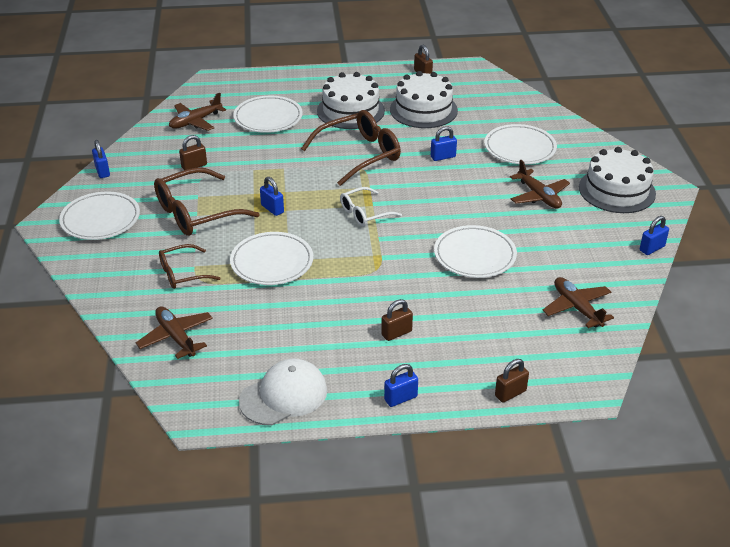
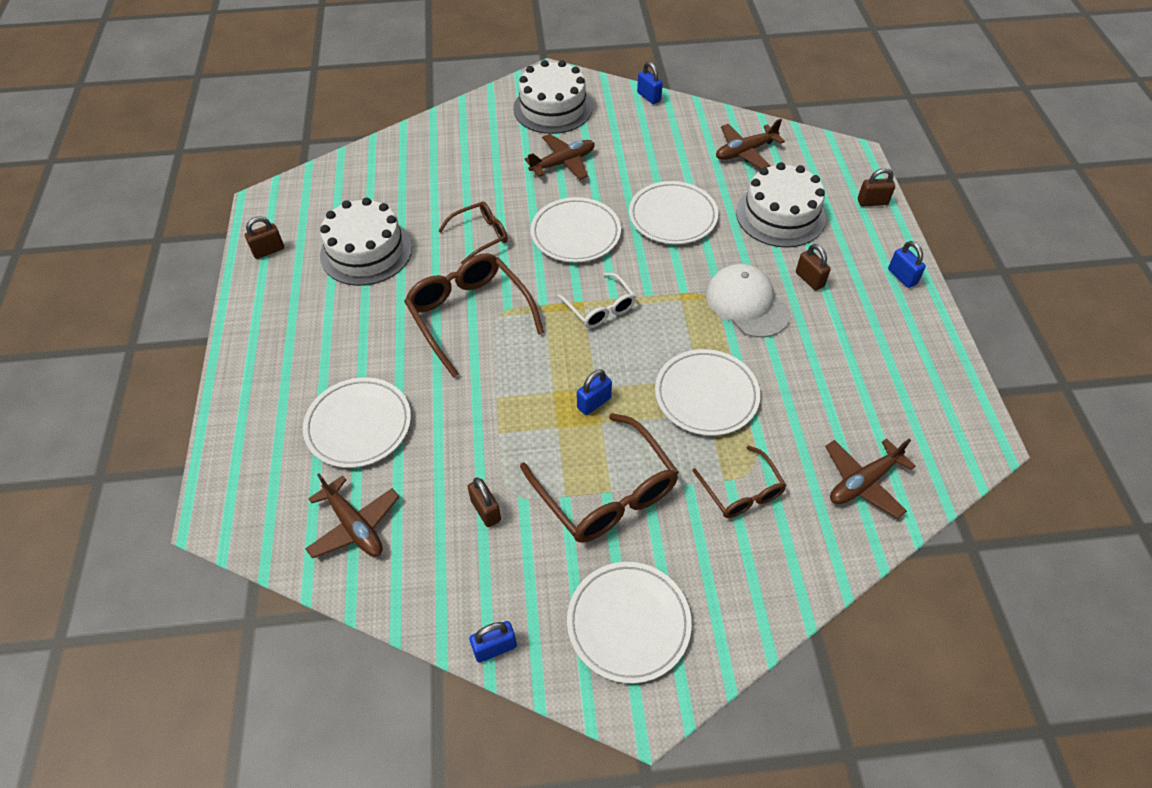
camera: 90 degrees left, 15 degrees up
white cap [239,358,327,425] -> white cap moved to [706,264,790,338]
white cake [317,72,385,129] -> white cake moved to [736,162,826,248]
blue padlock [431,126,457,161] -> brown glasses [438,201,508,264]
white plate [485,124,557,164] -> white plate moved to [530,197,621,263]
brown padlock [495,359,529,402] -> brown padlock turned 60 degrees counterclockwise [858,168,895,207]

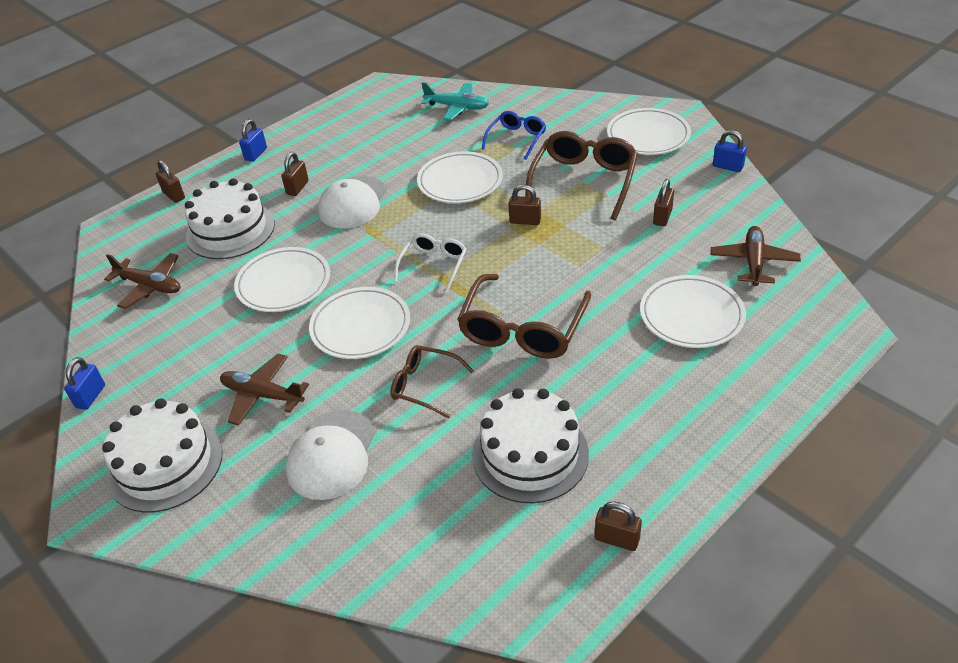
camera: 125 degrees left, 10 degrees down
blue padlock [577,369,612,415] -> brown padlock [508,185,541,225]
brown glasses [692,445,787,518] -> blue glasses [482,111,546,160]
brown plane [825,438,916,518] -> turquoise plane [421,82,489,121]
none -> white cap [286,410,376,500]

